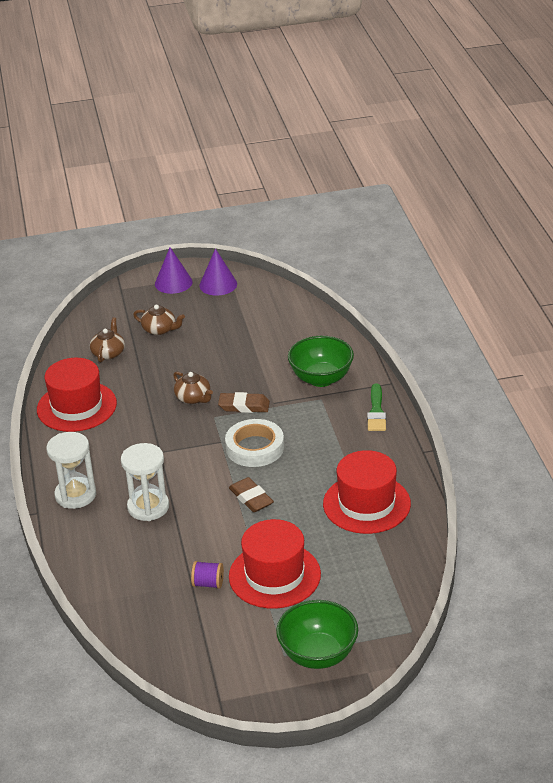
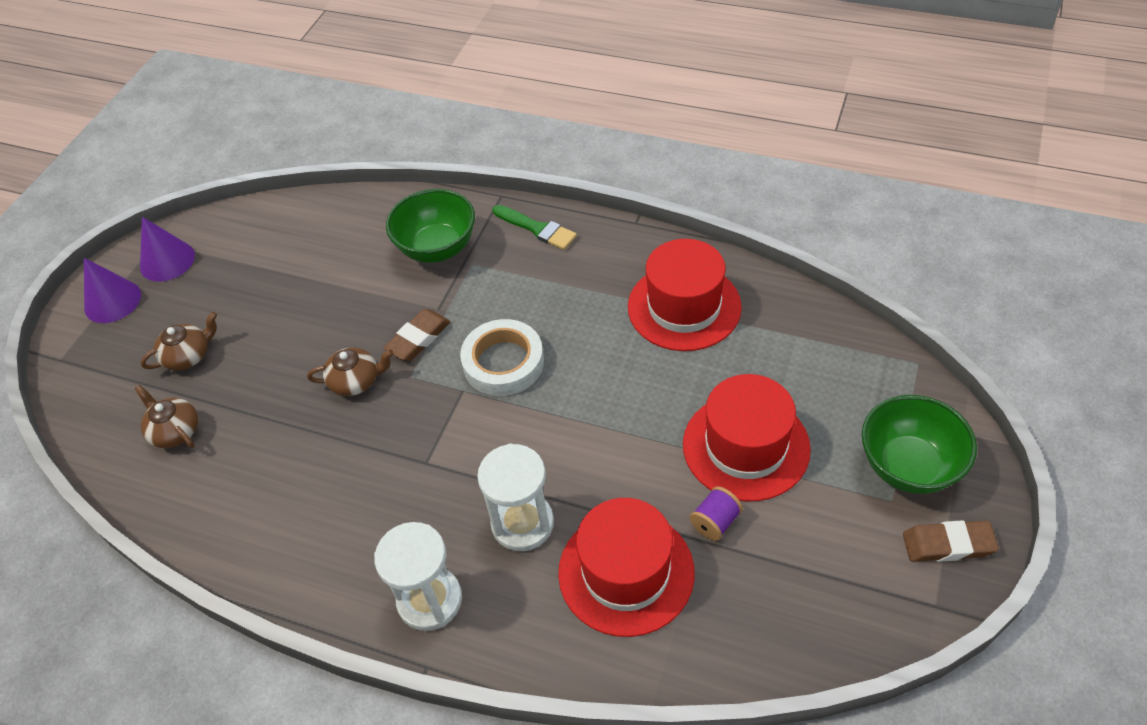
camera: 55 degrees left, 15 degrees up
red hat [37,358,117,432] -> red hat moved to [558,498,695,637]
brown eraser [229,477,274,512] -> brown eraser moved to [903,520,999,562]

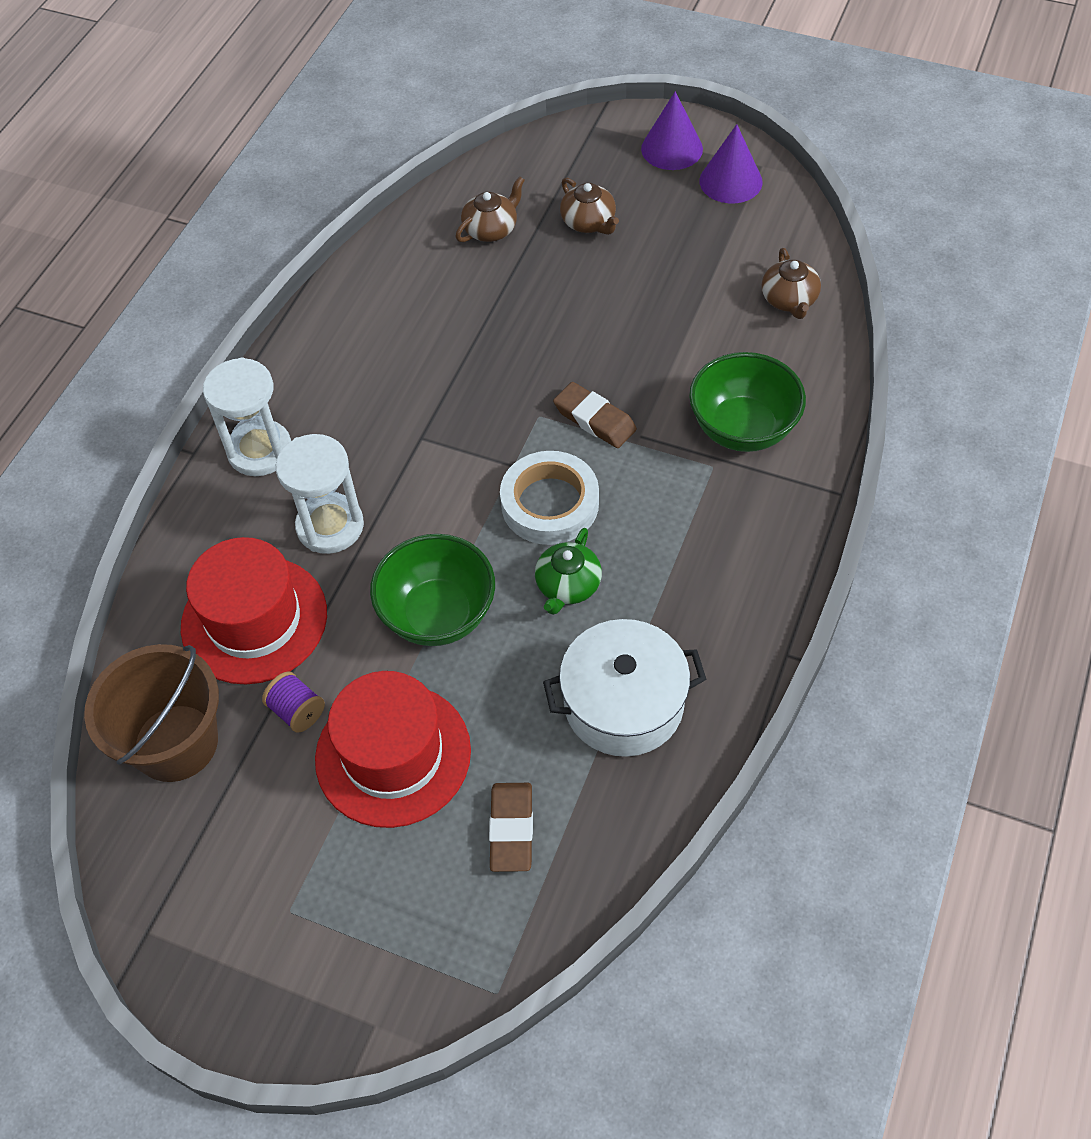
camera: 90 degrees right, 5 degrees up
brown teapot [307,347,394,396] -> brown teapot moved to [762,248,821,319]
green brush [493,205,577,250] -> none
red hat [628,239,742,351] -> white pot [543,619,706,757]
green bowl [862,395,977,494] -> green bowl moved to [370,534,495,646]
brown eraser [903,520,999,562] -> brown eraser moved to [489,783,533,872]
none -> brown bucket [84,644,219,782]
none -> green teapot [535,528,602,615]

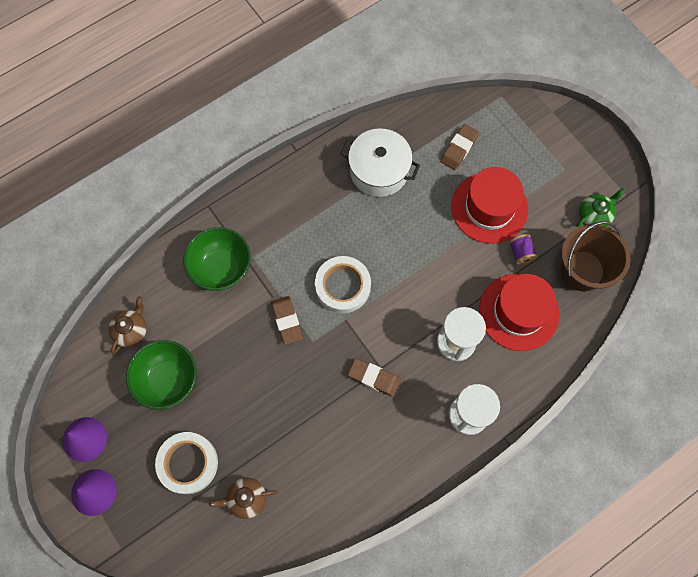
camera: 150 degrees left, 15 degrees up
green bowl [370,534,495,646] -> green bowl moved to [126,340,197,410]
green teapot [535,528,602,615] -> green teapot moved to [576,188,625,227]
brown teapot [560,178,619,235] -> white tape [155,432,218,494]
none -> brown eraser [348,358,401,397]

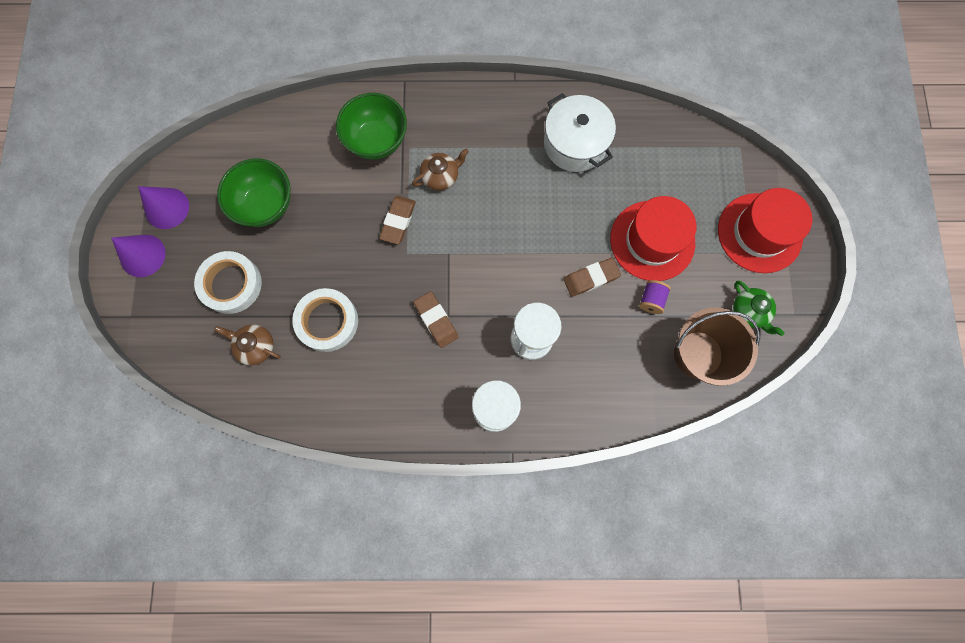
camera: 35 degrees right, 5 degrees up
brown teapot [108,296,147,354] -> brown teapot moved to [412,149,469,191]
white tape [315,256,371,313] -> white tape moved to [292,288,358,352]
brown eraser [440,124,479,170] -> brown eraser moved to [564,258,621,297]
red hat [479,274,559,351] -> red hat moved to [718,188,812,273]
green teapot [576,188,625,227] -> green teapot turned 60 degrees clockwise [733,281,785,336]

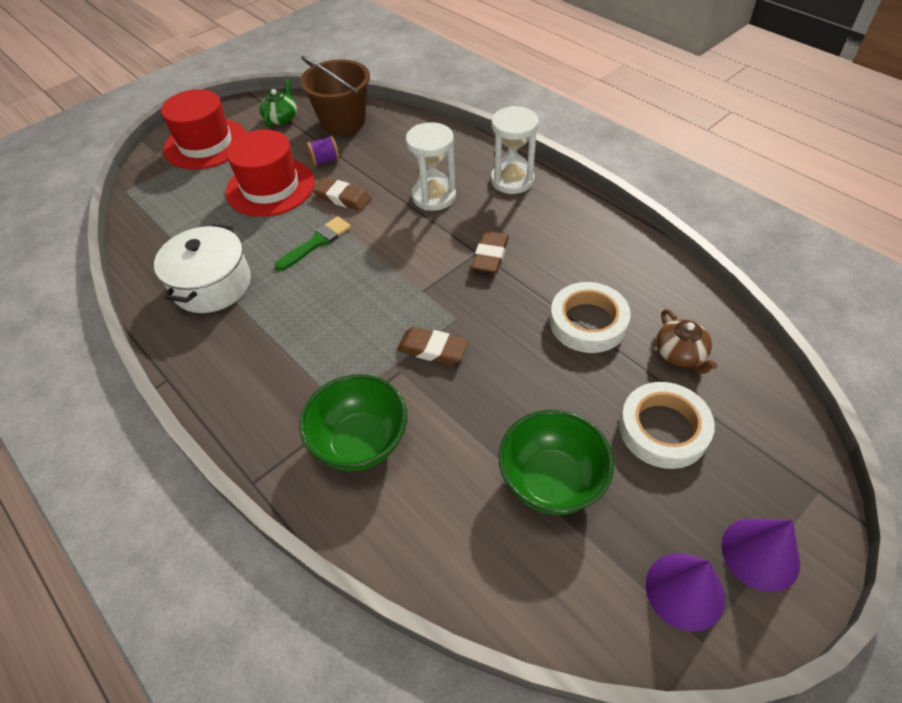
camera: 130 degrees left, 25 degrees down
brown eraser [379,196,416,244] -> brown eraser turned 45 degrees clockwise [397,327,469,365]
brown teapot [412,149,469,191] -> none
none -> green brush [274,216,351,271]

